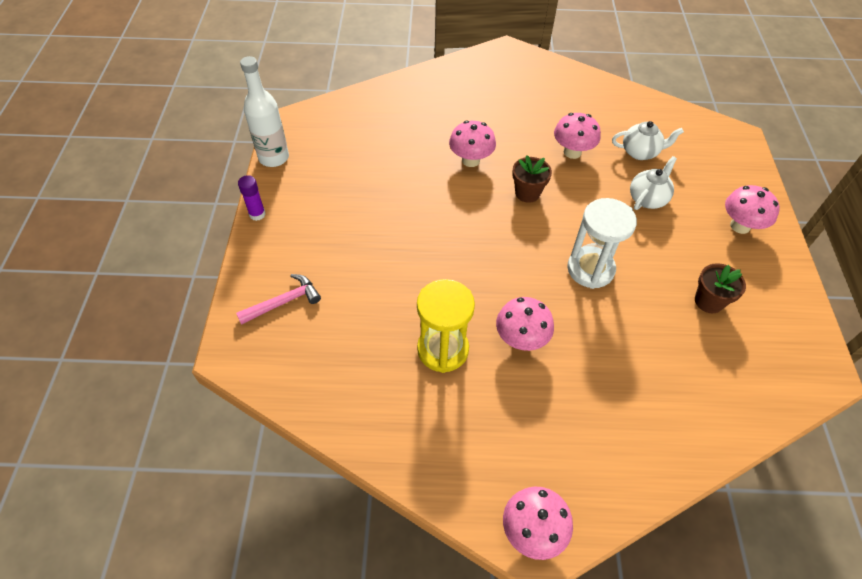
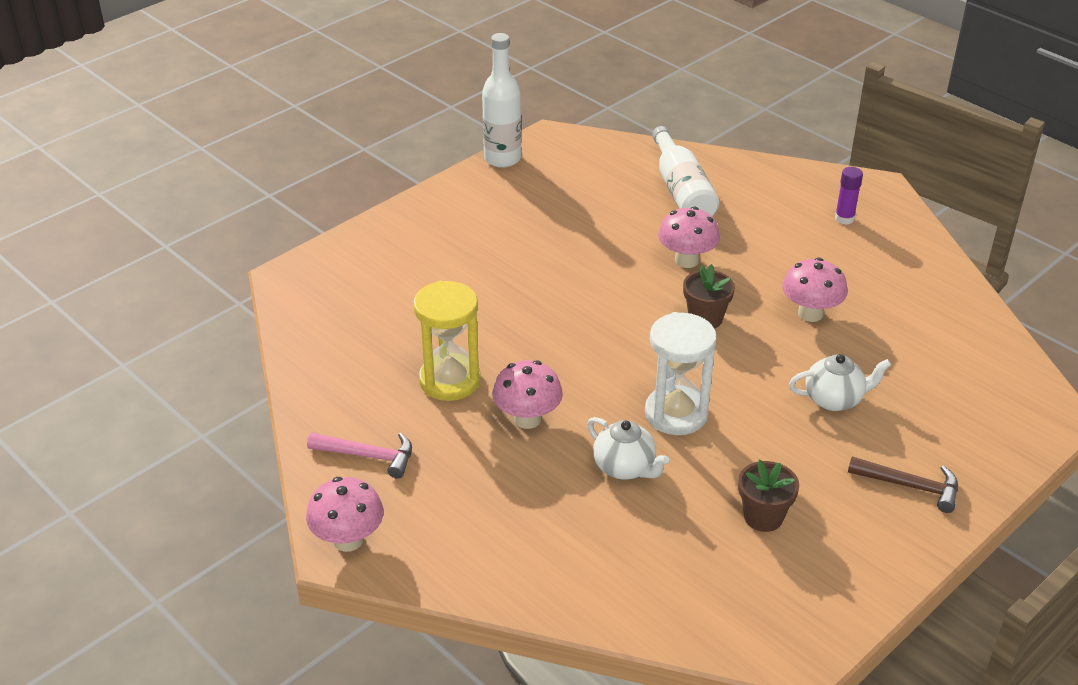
camera: 45 degrees right, 15 degrees down
pink hammer [236,274,321,325] -> pink hammer moved to [307,433,412,479]
purple glue stick [238,175,266,221] -> purple glue stick moved to [835,167,863,225]
white teapot [612,121,684,160] -> white teapot moved to [587,417,669,480]
pink mushroom [725,185,780,234] -> brown hammer [848,457,958,513]
none -> white bottle [652,126,719,216]

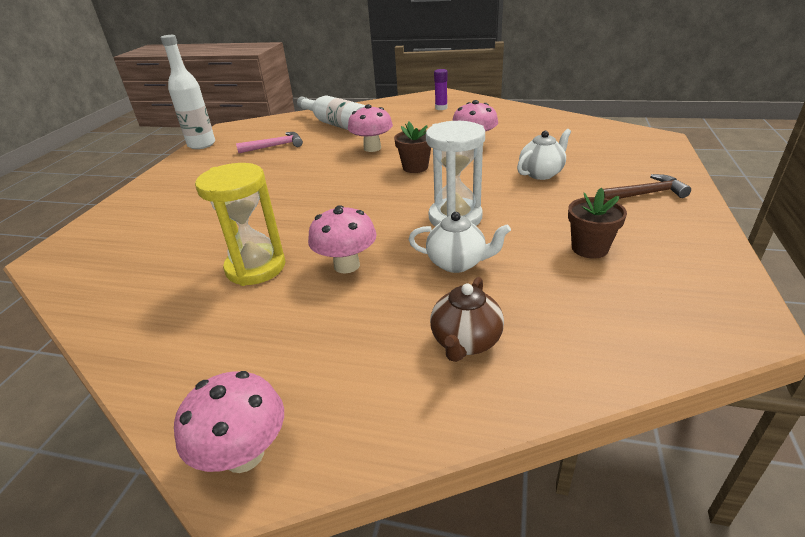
camera: 30 degrees left, 5 degrees down
pink hammer [307,433,412,479] -> pink hammer moved to [236,132,303,153]
none -> brown teapot [430,277,504,362]

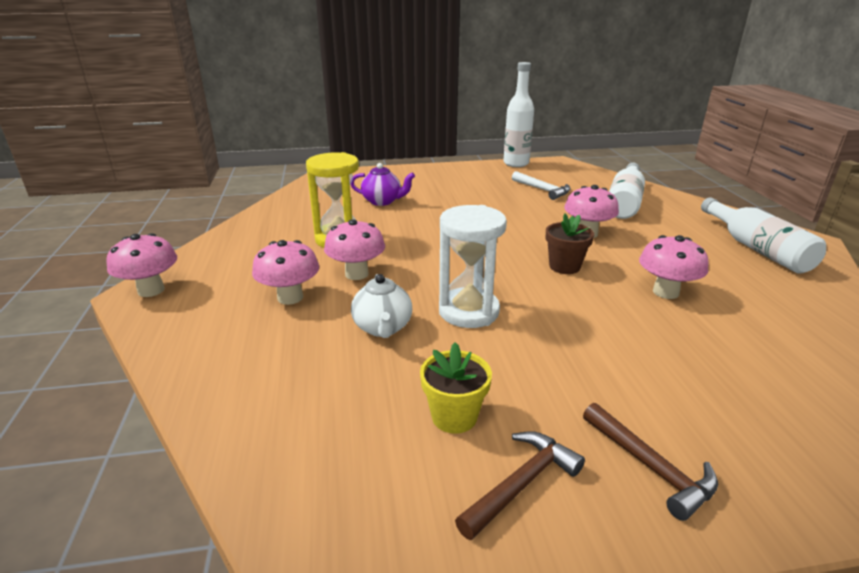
camera: 65 degrees right, 5 degrees down
pink hammer [236,132,303,153] -> white hammer [512,171,570,200]
brown teapot [430,277,504,362] -> none
purple glue stick [434,69,448,110] -> white bottle [701,197,826,274]
white teapot [517,129,571,180] -> none
brown flower pot [568,188,627,258] -> yellow flower pot [420,342,492,434]
none -> pink mushroom [252,240,319,305]
none -> purple teapot [351,163,415,206]
none -> brown hammer [455,431,585,540]

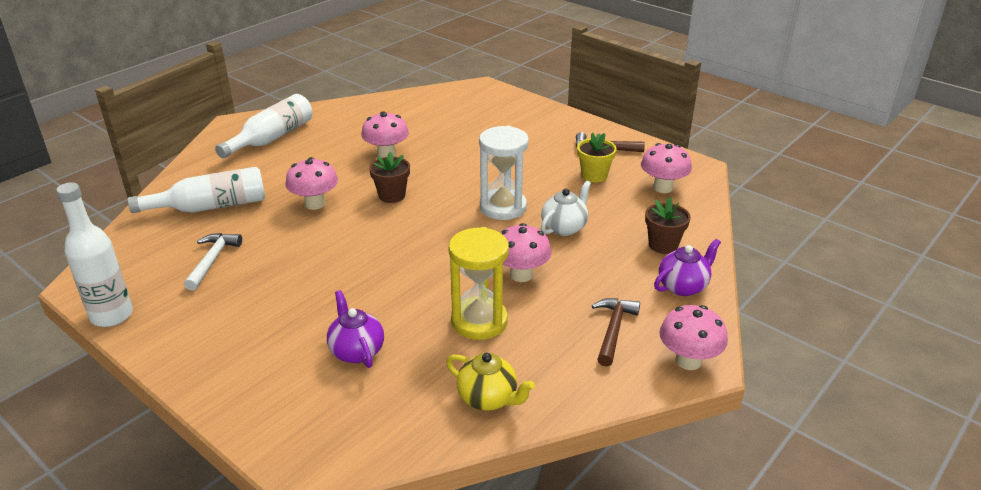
camera: 130 degrees left, 5 degrees up
pink mushroom [252,240,319,305] -> pink mushroom moved to [641,143,692,193]
brown hammer [583,403,718,521] -> brown hammer moved to [592,298,640,367]
none -> yellow teapot [446,353,535,411]
none -> brown flower pot [645,197,691,254]
none -> purple teapot [654,239,721,296]

